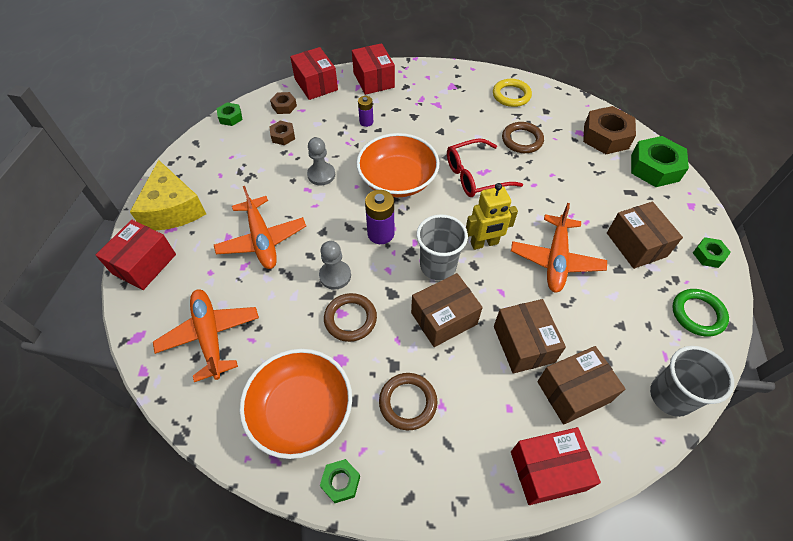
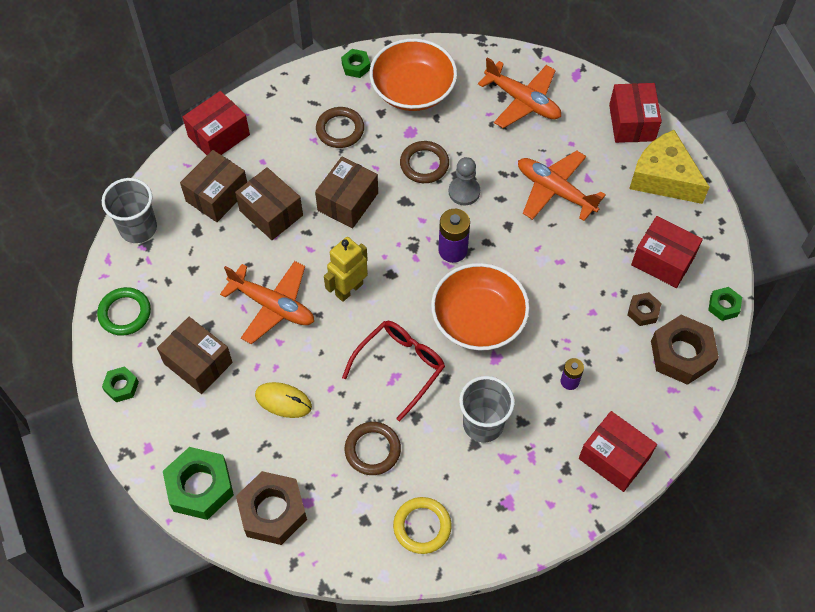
camera: 150 degrees right, 5 degrees up
brown nut [270,92,297,114] -> brown nut [651,315,719,385], size x1.94
red box [290,47,338,100] -> red box moved to [631,216,703,288]
grey pawn [307,137,335,186] -> none
grey cup [416,214,468,280] -> grey cup moved to [459,376,515,442]
orange plane [511,203,607,293] -> orange plane turned 135 degrees clockwise [220,261,314,344]
none -> yellow mouse [255,382,312,418]

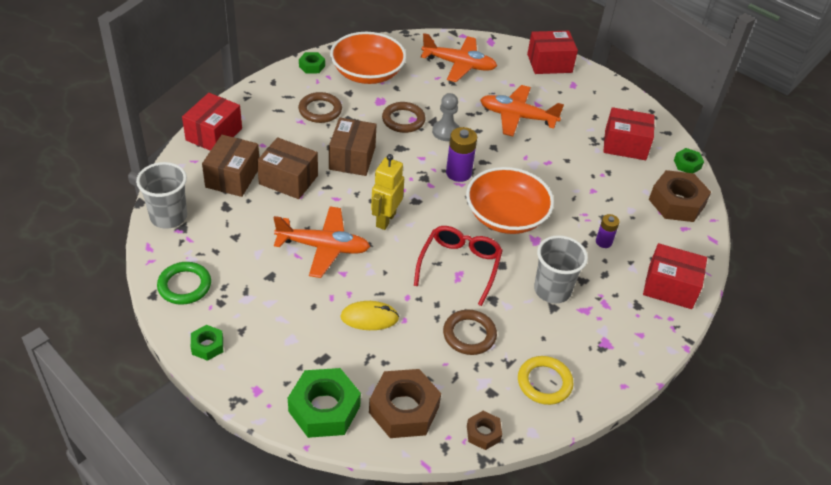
camera: 25 degrees left, 15 degrees down
brown box [157,317,233,394] -> none
red box [609,83,662,143] -> red box turned 75 degrees counterclockwise [527,31,578,74]
brown nut [627,292,662,326] -> brown nut moved to [467,411,502,450]
yellow cheese [629,130,709,204] -> none

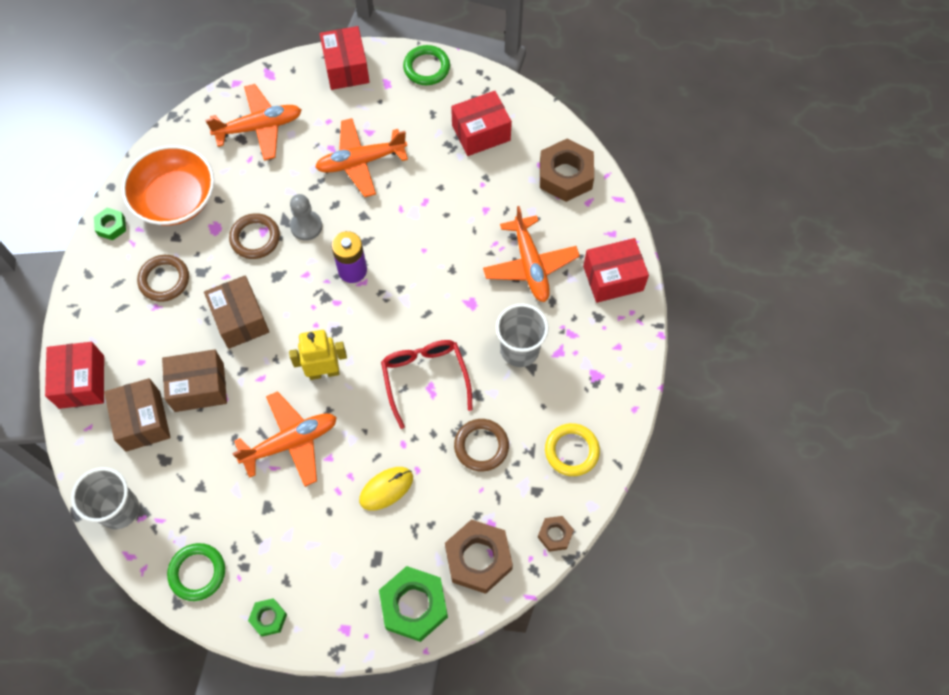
camera: 30 degrees left, 20 degrees up
yellow robot [371,154,404,230] -> yellow robot turned 90 degrees clockwise [289,330,347,380]
orange bowl [466,167,554,234] -> none
red box [527,31,578,74] -> red box turned 60 degrees counterclockwise [319,26,370,90]
purple battery [596,214,619,248] -> orange plane [483,206,580,302]
green nut [674,148,704,173] -> none
none -> green ring [403,45,450,85]

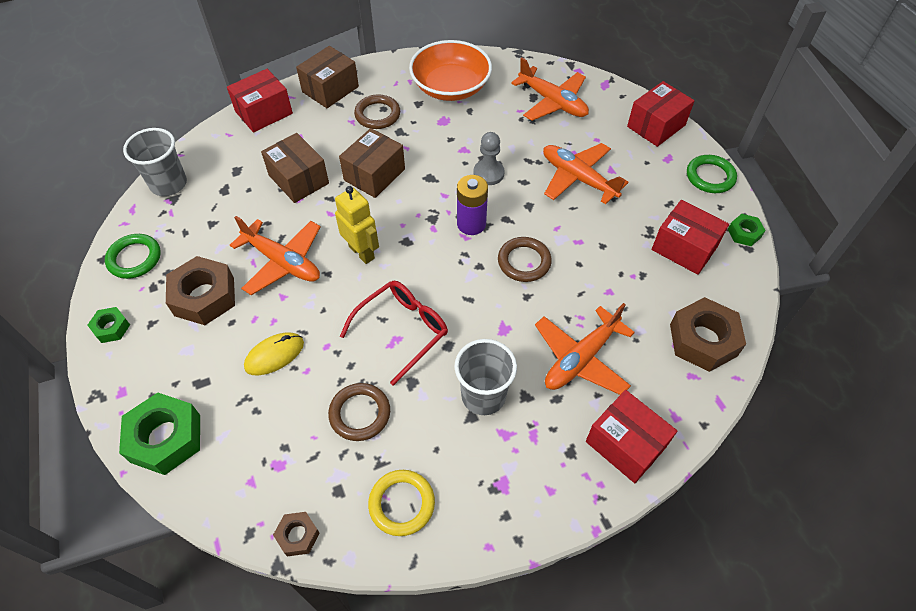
camera: 60 degrees right, 10 degrees down
green nut [94,208,126,240] -> green nut moved to [728,214,766,246]
brown box [104,378,171,452] -> brown box moved to [296,46,359,108]
brown ring [229,213,280,259] -> brown ring moved to [498,237,552,282]
yellow mouse [359,467,413,510] -> yellow mouse turned 60 degrees counterclockwise [244,333,304,375]
brown nut [445,519,513,594] -> brown nut moved to [166,256,235,325]

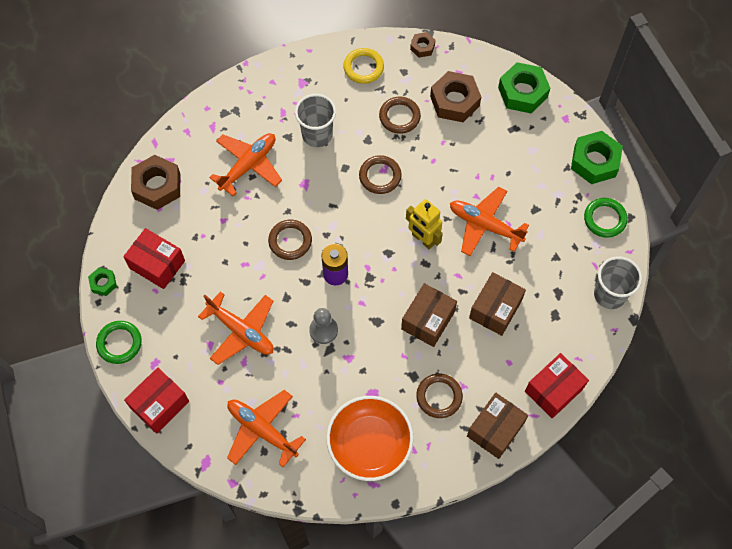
camera: 175 degrees right, 10 degrees up
green nut [88,307,130,343] -> green nut [571,131,623,184], size x1.94
brown nut [166,256,235,325] -> brown nut moved to [430,71,481,122]
yellow mouse [244,333,304,375] -> none
brown box [261,133,329,203] -> brown box turned 75 degrees clockwise [469,272,526,336]
red glasses [340,280,448,386] -> brown ring [359,155,402,194]
red box [586,390,677,483] -> none

